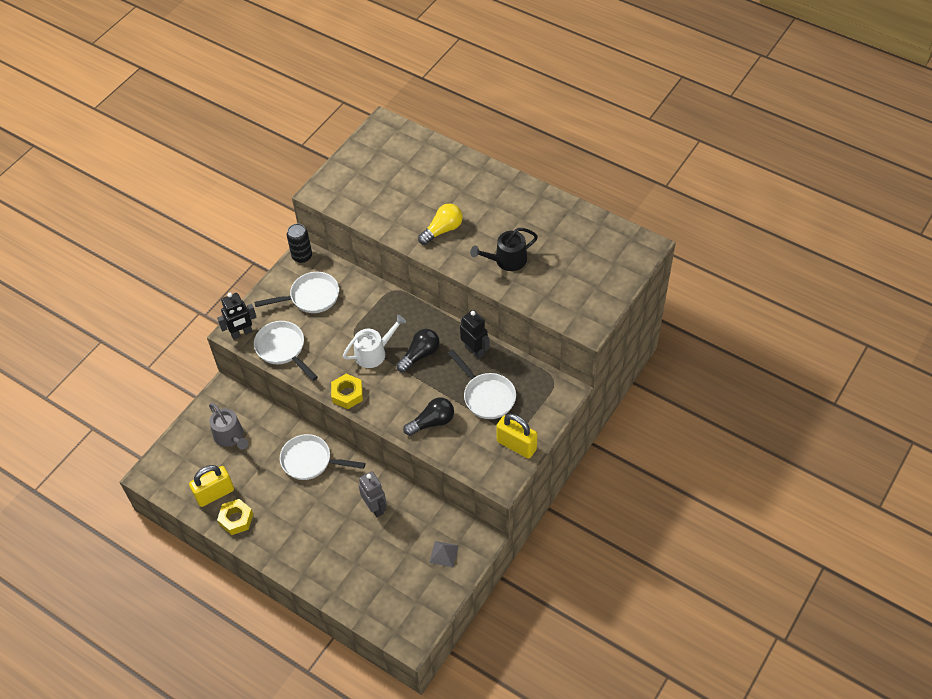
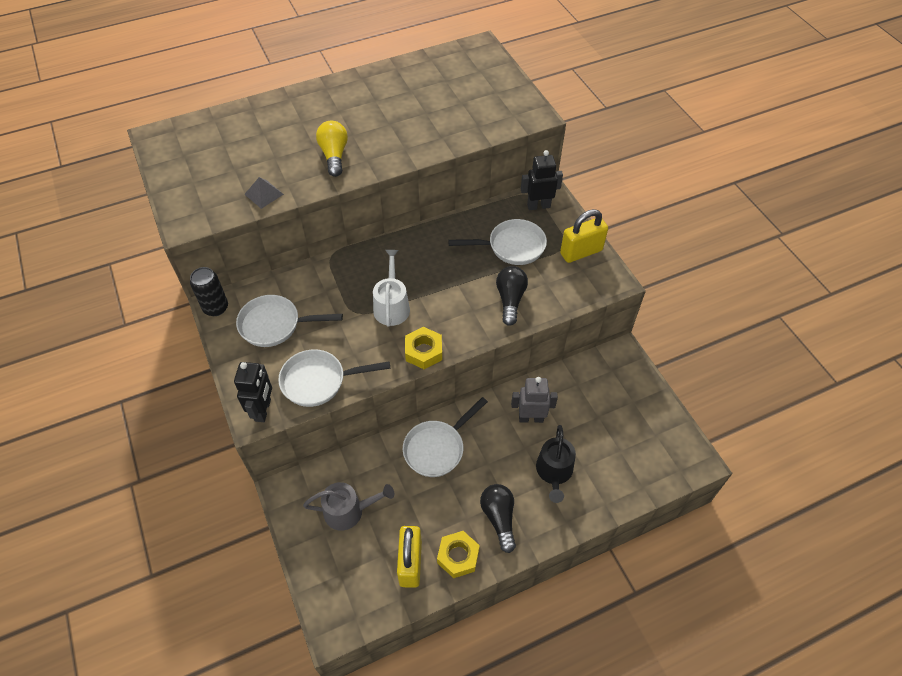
camera: 60 degrees left, 0 degrees up
white pan [254,272,339,313] -> white pan turned 105 degrees counterclockwise [236,295,343,347]
black light bulb [396,329,440,372] -> black light bulb moved to [480,484,516,553]
grey pyramid [429,541,459,567] -> grey pyramid moved to [244,177,284,209]
black robot [460,310,490,359] -> black robot moved to [521,150,563,210]
black watering can [470,228,538,271] -> black watering can moved to [536,425,576,503]

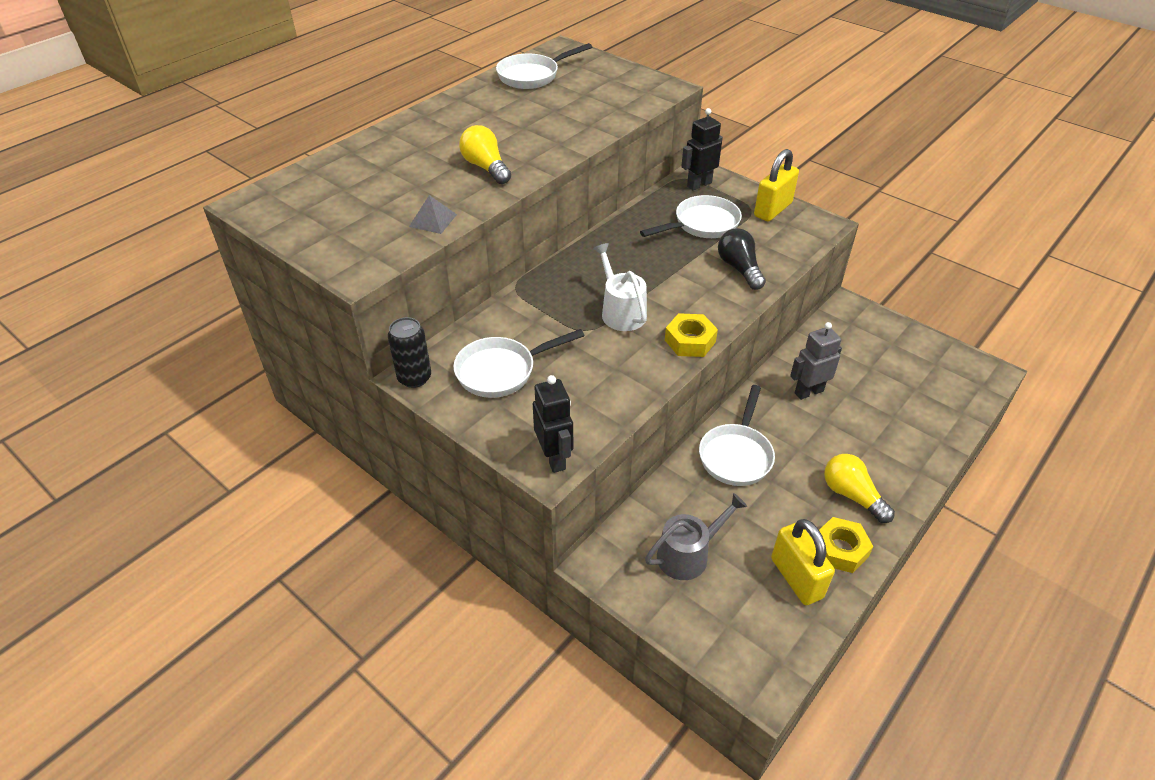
camera: 25 degrees left, 10 degrees down
white pan [278,349,390,407] -> white pan moved to [496,43,592,89]
black light bulb [480,484,516,553] -> yellow light bulb [824,454,895,523]
black watering can [536,425,576,503] -> none

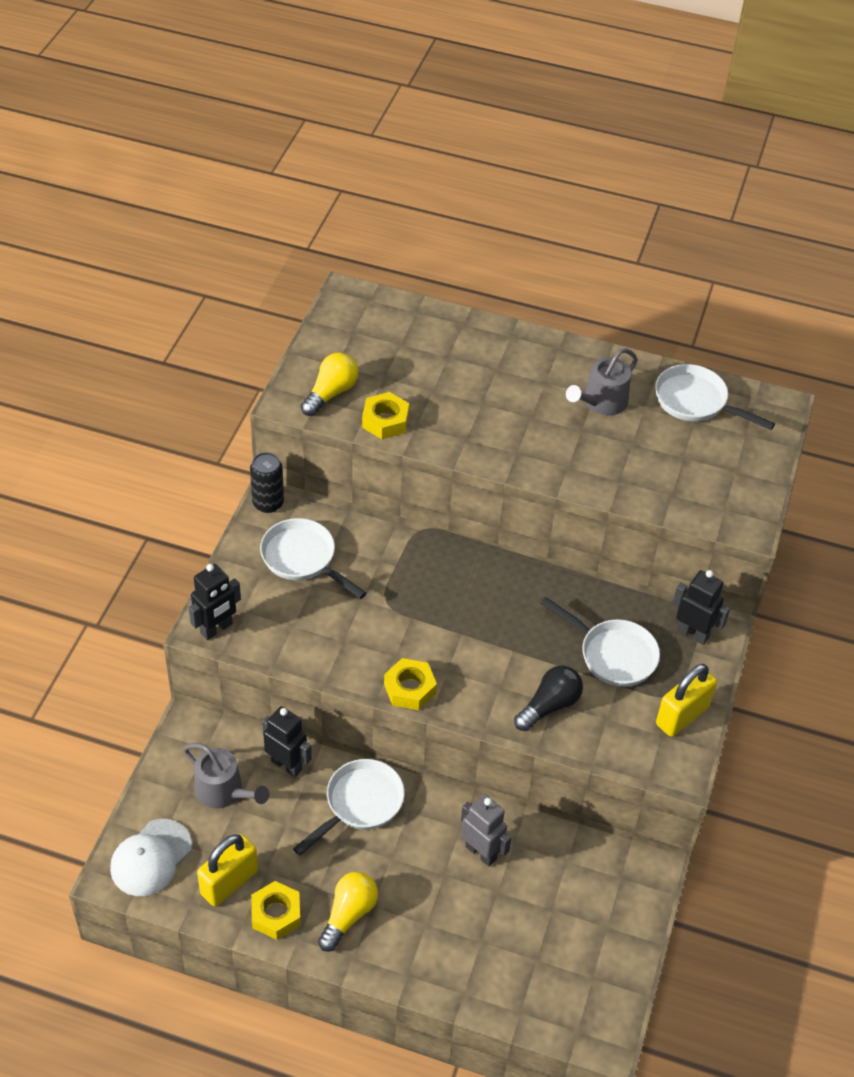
camera: 65 degrees right, 5 degrees up
grey pyramid [409,195,457,234] -> yellow nut [362,392,409,439]
yellow light bulb [459,125,511,184] -> yellow light bulb moved to [301,353,358,416]
white watering can [593,243,647,331] -> none
white pan [699,385,775,486] -> white pan turned 135 degrees clockwise [293,759,405,855]
yellow padlock [754,149,799,222] -> yellow padlock turned 60 degrees counterclockwise [656,664,717,737]
none -> white cap [110,819,192,896]
none -> black robot [262,706,312,777]
none -> grey watering can [566,348,637,415]

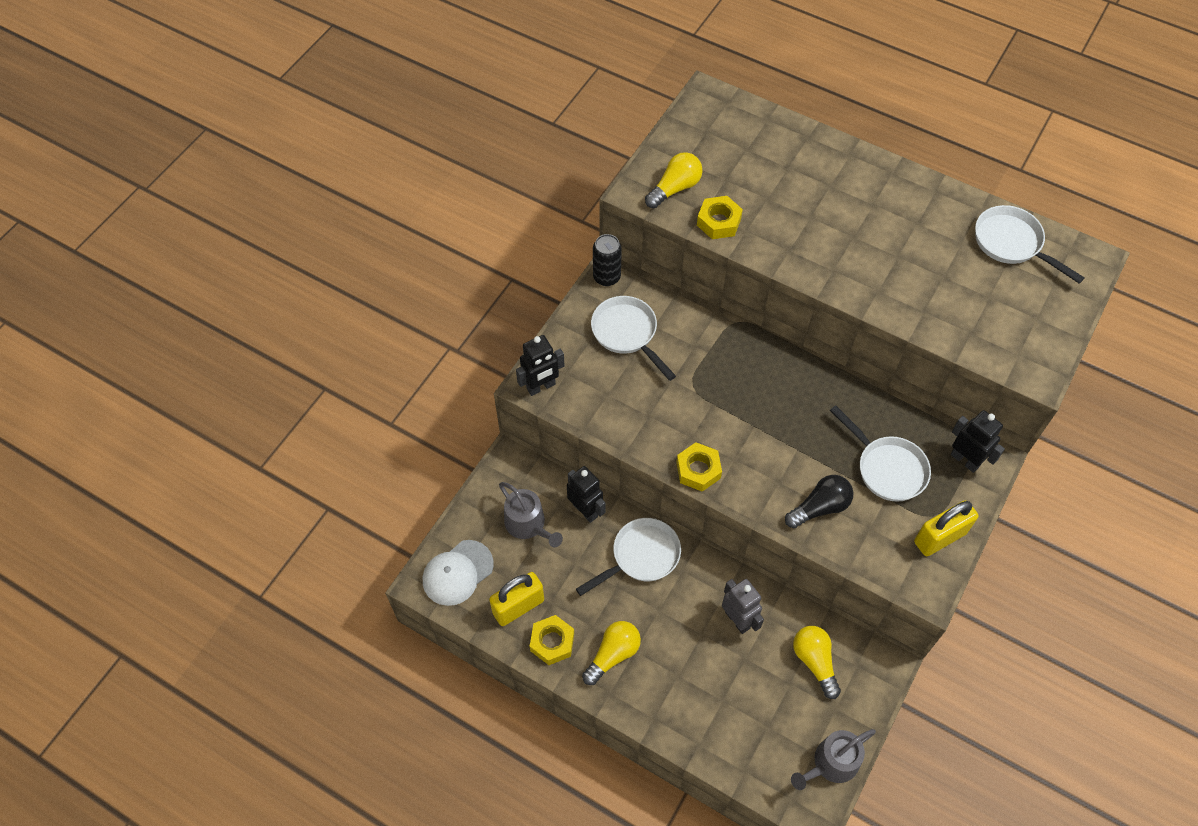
camera: 15 degrees right, 10 degrees up
grey watering can [566,348,637,415] -> grey watering can moved to [791,729,876,790]
none -> yellow light bulb [793,626,841,699]

